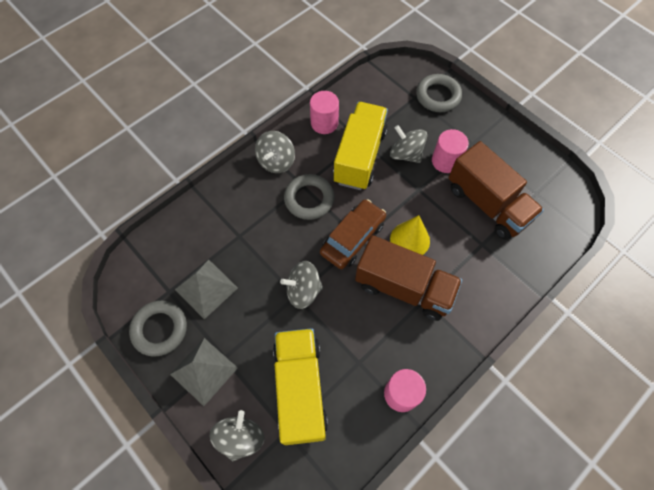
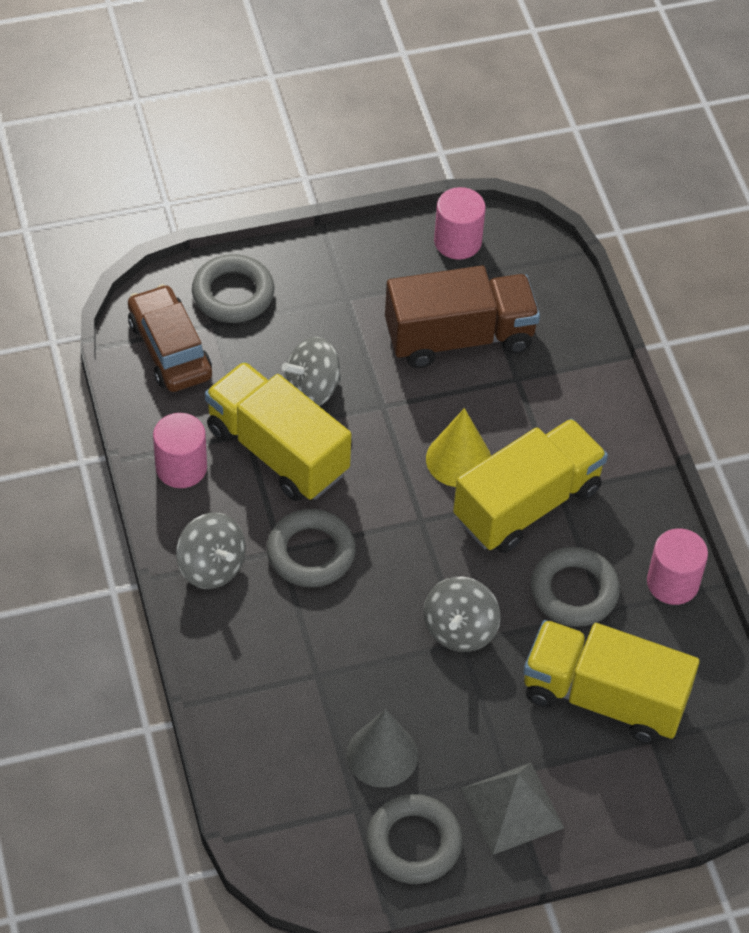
camera: 65 degrees left, 10 degrees down
grey pyramid [175,260,238,319] -> grey cone [347,709,418,788]
grey spinning top [209,410,265,461] -> none
brown car [320,199,386,269] -> brown car moved to [128,284,212,392]
brown truck [355,235,462,321] -> yellow truck [453,419,608,553]
pink cylinder [432,129,469,173] -> pink cylinder moved to [434,187,486,260]
none -> grey ring [531,547,620,627]

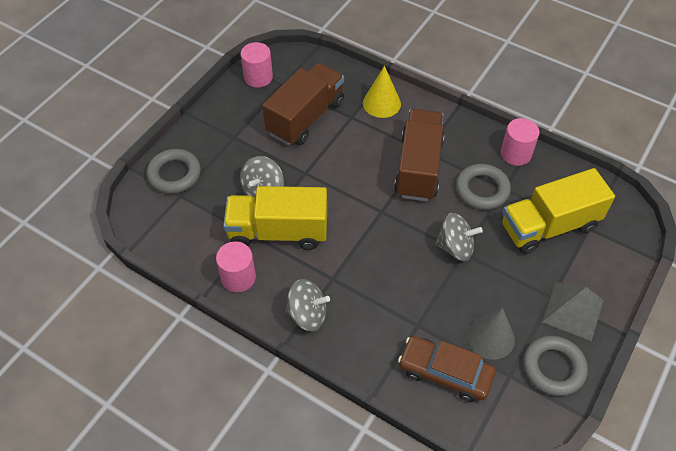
camera: 40 degrees left, 0 degrees up
brown car [128,284,212,392] -> brown car moved to [398,336,496,402]
grey ring [267,509,356,587] -> none
grey spinning top [424,577,501,652] -> grey spinning top turned 60 degrees counterclockwise [435,213,483,261]
yellow cone [426,408,491,487] -> yellow cone moved to [363,66,401,118]
yellow truck [453,419,608,553] -> brown truck [394,109,444,201]

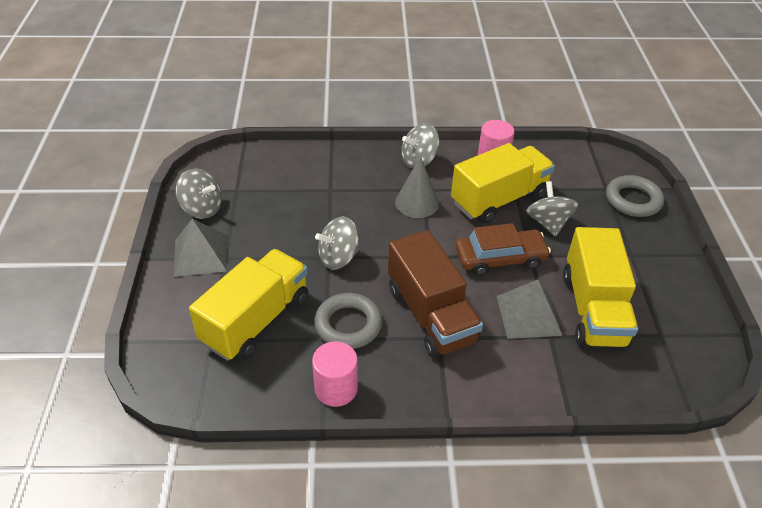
camera: 145 degrees right, 10 degrees down
pink cylinder [241,42,273,88] -> none
brown truck [262,63,344,146] -> yellow truck [563,227,638,348]
yellow cone [363,66,401,118] -> none
brown car [398,336,496,402] -> brown car moved to [455,223,551,276]
grey cone [467,308,515,360] -> grey cone moved to [395,156,439,218]
grey ring [523,336,588,396] -> grey spinning top [176,169,222,219]
none -> grey pyramid [497,280,562,339]

